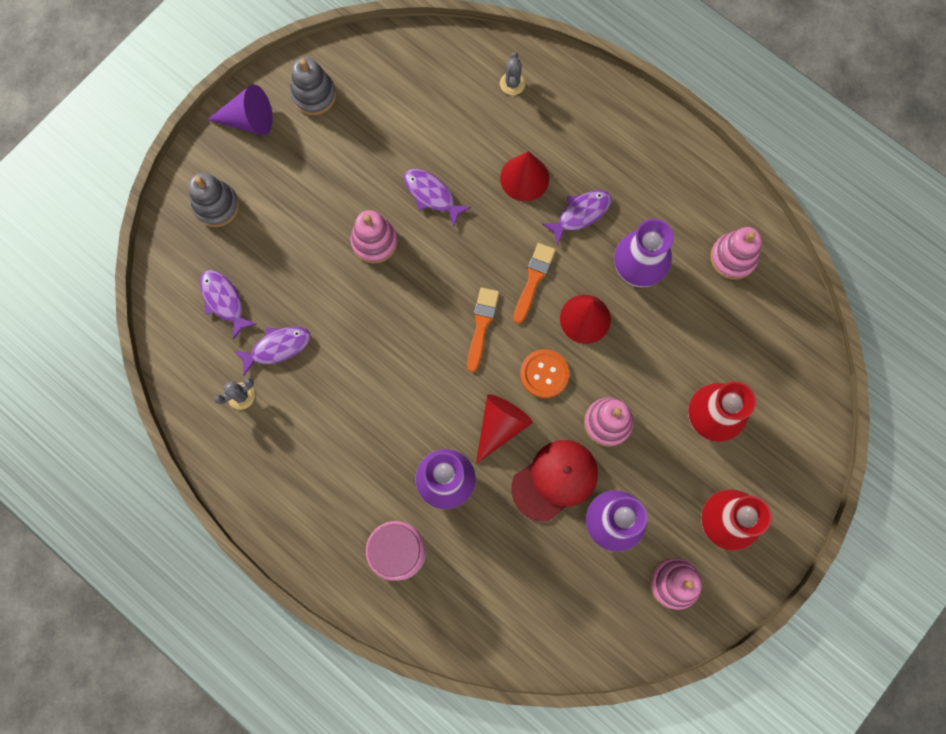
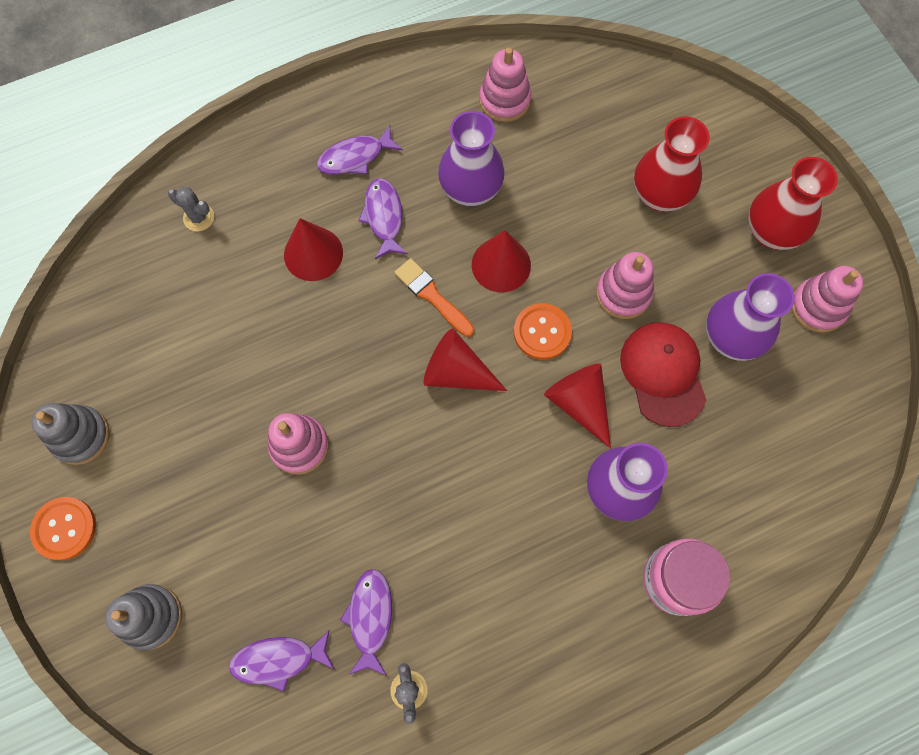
camera: 65 degrees left, 5 degrees down
purple cone [207,85,273,135] -> orange button [30,497,96,560]
purple fish [404,169,471,227] -> purple fish moved to [317,125,403,175]
orange brush [467,288,499,372] -> red cone [424,328,507,391]

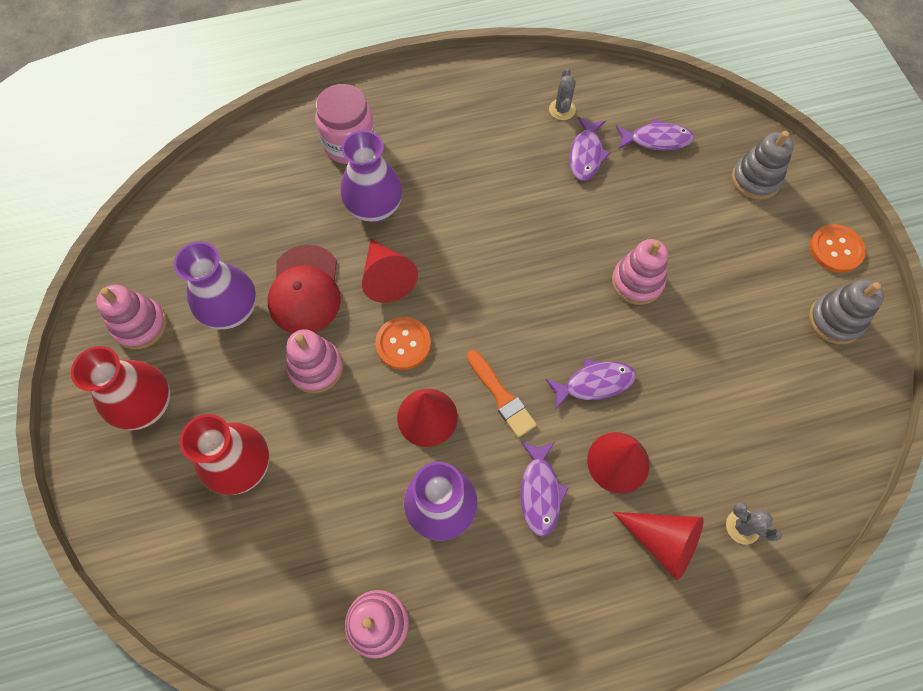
camera: 170 degrees left, 5 degrees down
purple fish [317,125,403,175] -> purple fish moved to [545,359,636,410]
red cone [424,328,507,391] -> red cone moved to [612,512,704,580]

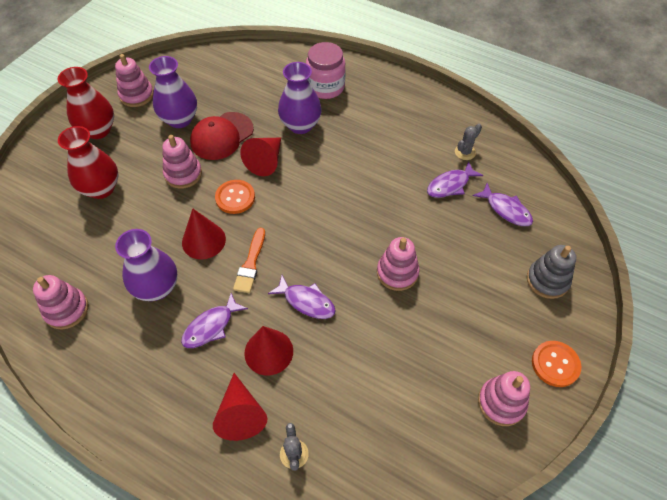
camera: 45 degrees right, 10 degrees down
grey stacking toy [809,279,884,344] -> pink stacking toy [478,371,530,426]

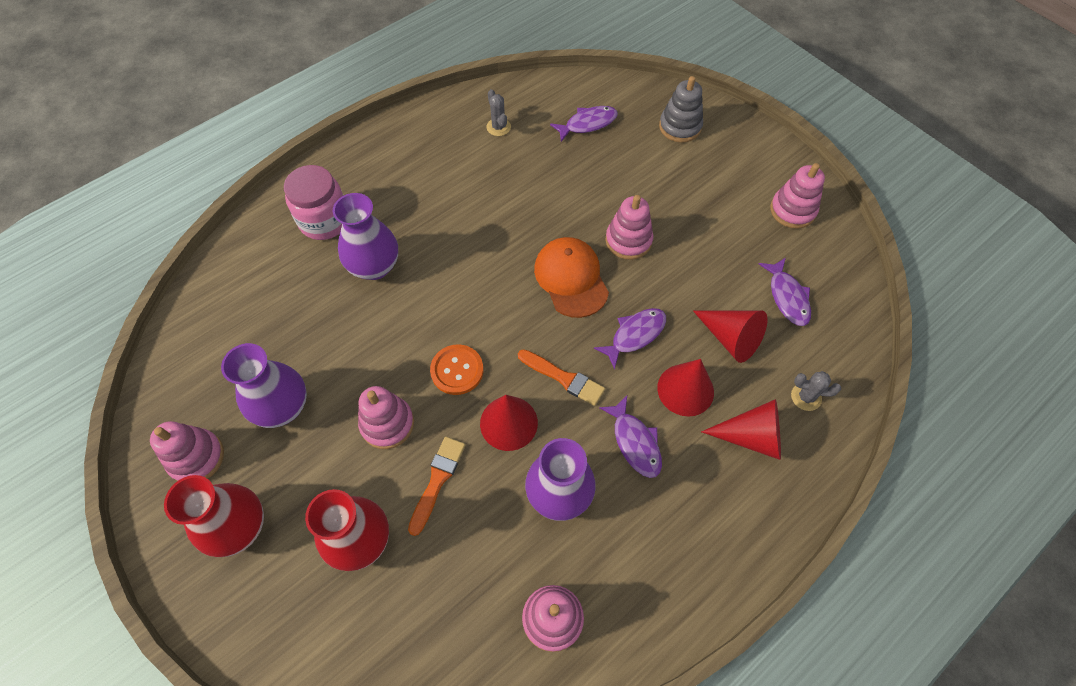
camera: 70 degrees left, 5 degrees up
red cap [190,112,254,160] -> none
red cone [240,138,281,176] -> red cone moved to [693,311,767,363]
purple fish [427,161,483,198] -> purple fish moved to [759,258,811,326]
orange button [532,341,581,387] -> none
none -> orange brush [408,437,465,536]
none -> orange cap [534,237,609,318]

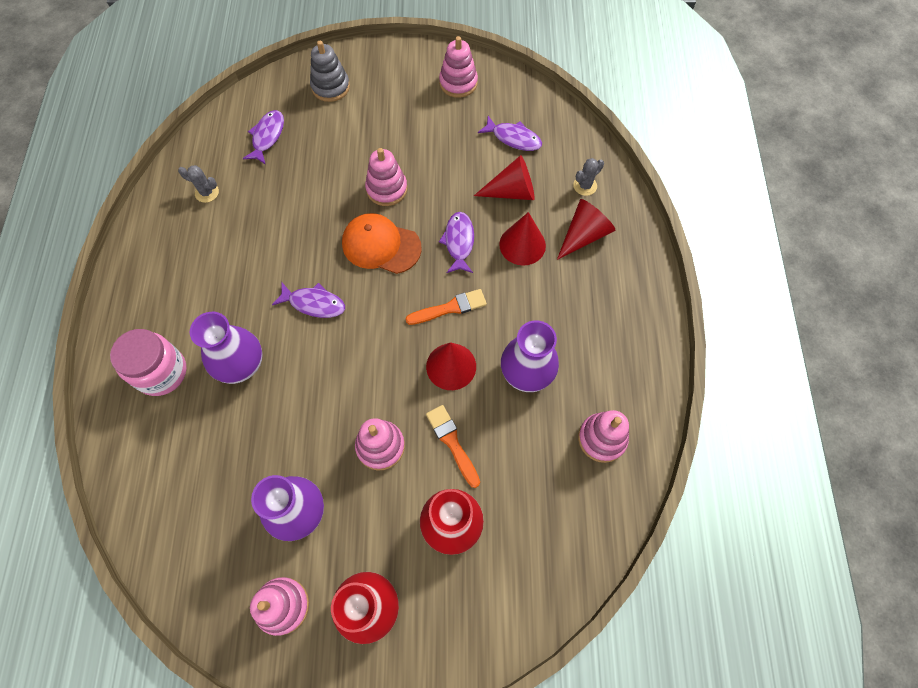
camera: 50 degrees left, 5 degrees up
orange button [430,345,483,395] -> none
purple fish [599,396,662,478] -> purple fish moved to [272,283,345,318]

